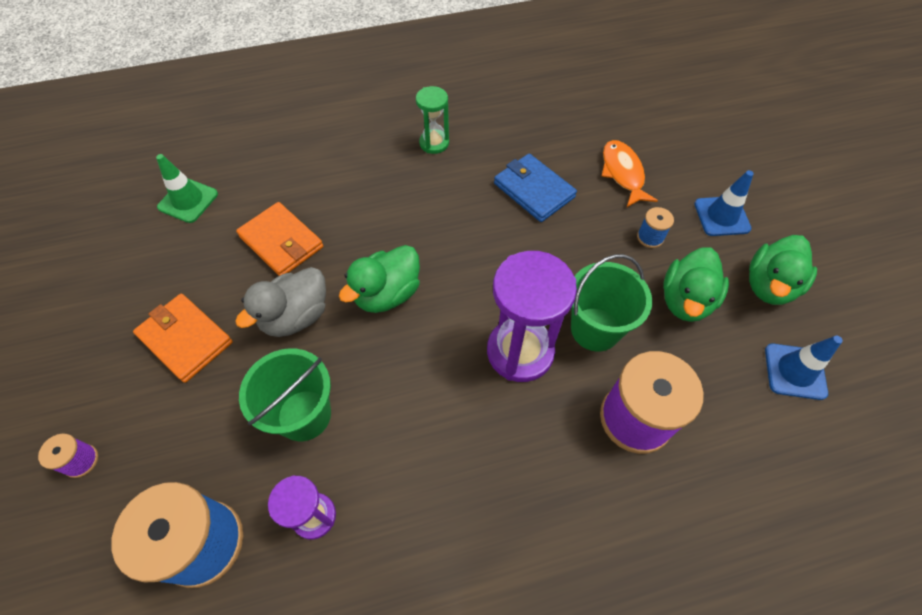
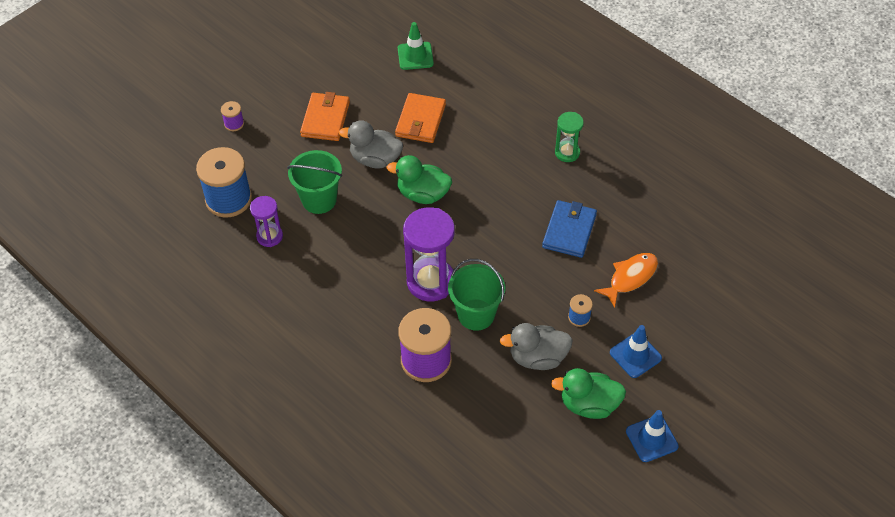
camera: 60 degrees right, 5 degrees down
green duck [663,247,729,322] -> grey duck [500,323,573,370]
blue traffic cone [765,336,843,400] -> blue traffic cone moved to [626,410,679,462]

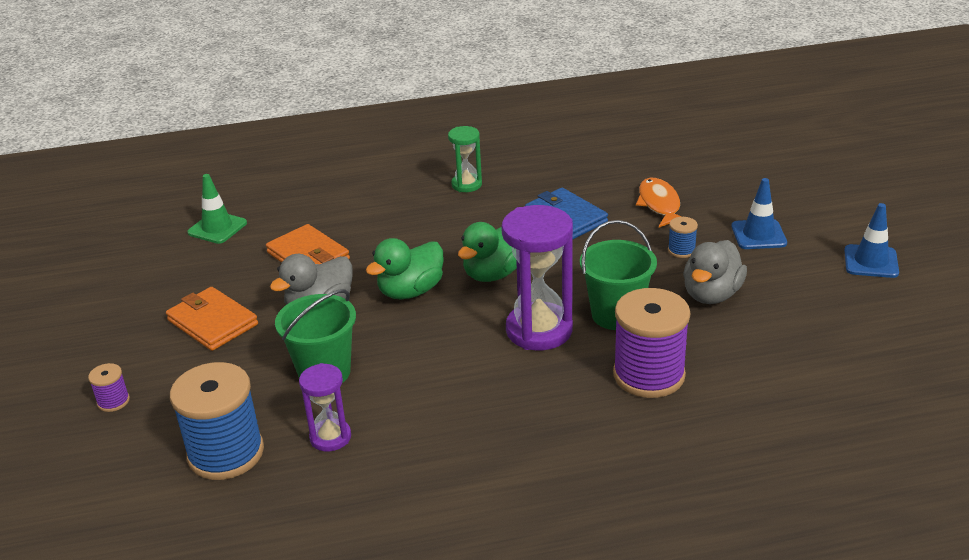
camera: 55 degrees left, 20 degrees down
green duck [551,368,626,419] -> green duck moved to [458,222,517,282]

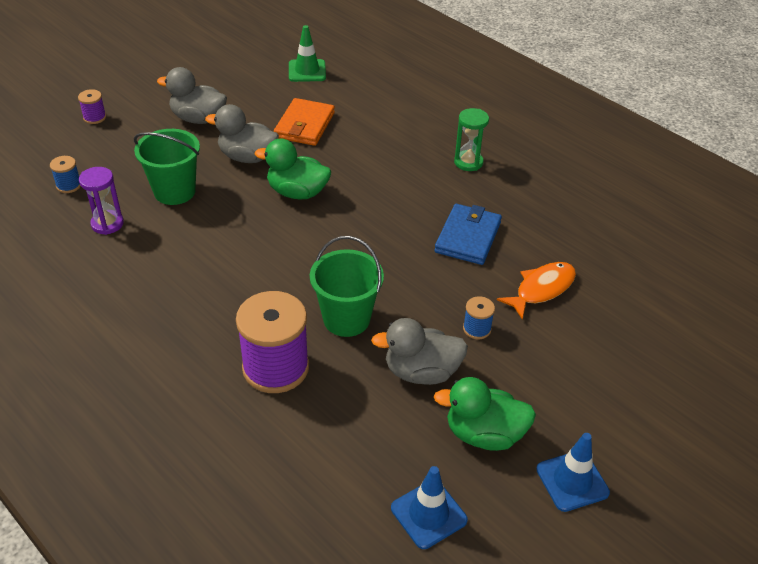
camera: 55 degrees right, 10 degrees up
orange wallet [166,287,258,351] -> grey duck [157,67,227,124]
blue spool [170,362,264,480] -> blue spool [50,156,81,193], size x0.45
green duck [458,222,517,282] -> green duck moved to [434,377,536,451]
purple hourglass [501,205,573,350] -> none
blue traffic cone [731,178,787,249] -> blue traffic cone moved to [391,466,468,549]

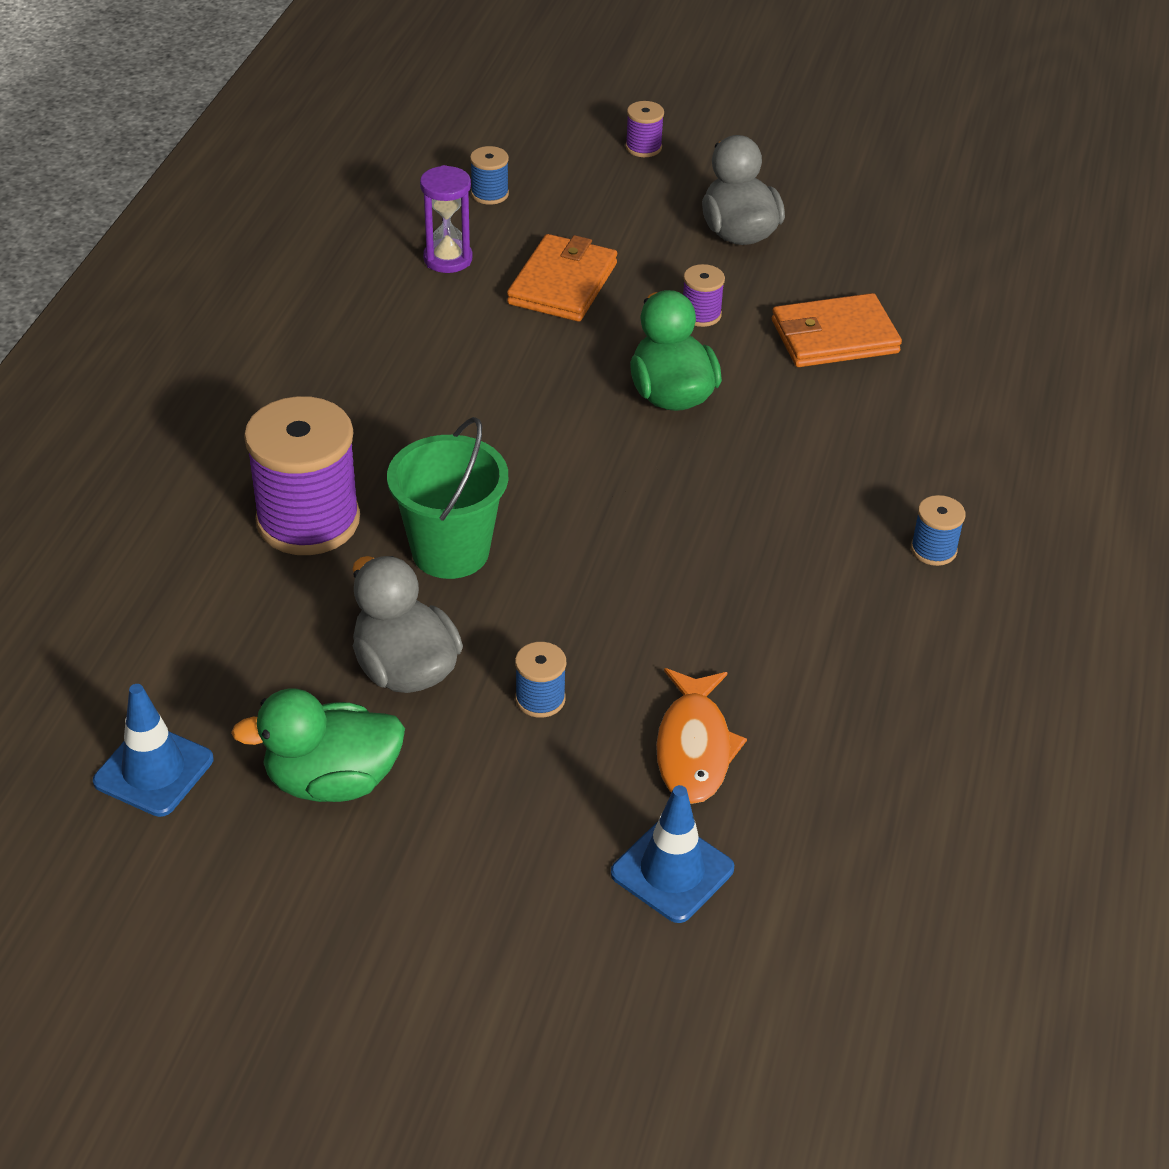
camera: 60 degrees right, 0 degrees up
green bucket [134,129,200,205] -> orange wallet [507,234,617,322]
grey duck [205,104,279,163] -> purple spool [683,264,725,327]
green traffic cone [289,25,326,82] -> none
blue wallet [434,204,502,265] -> none
green duck [434,377,536,451] -> green duck turned 75 degrees counterclockwise [231,689,405,802]
green hourglass [454,108,489,171] -> blue spool [911,495,966,566]
orange fish [497,262,576,320] -> orange fish turned 75 degrees clockwise [656,668,747,804]
blue traffic cone [536,433,610,512] -> blue traffic cone moved to [611,785,734,923]

